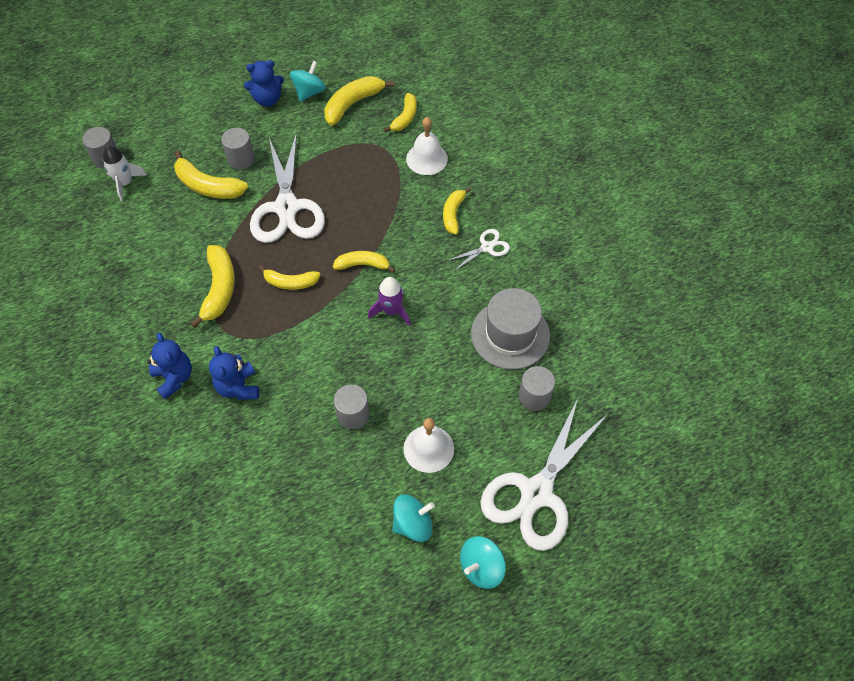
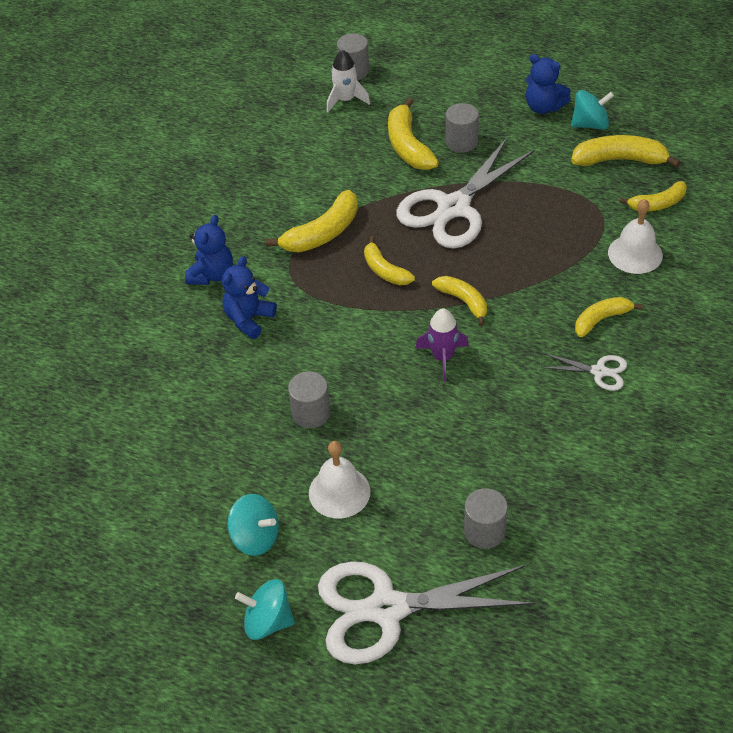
camera: 50 degrees right, 10 degrees down
grey hat [471,288,550,370] -> none

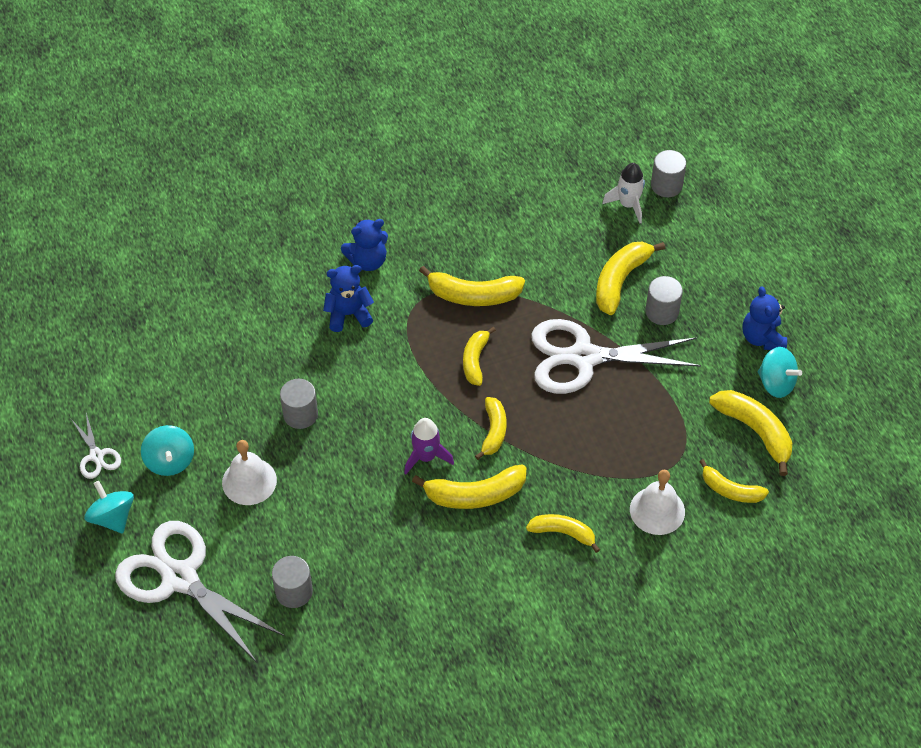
camera: 45 degrees right, 5 degrees up
white scissors [541,353,627,391] -> white scissors moved to [71,413,121,479]
none -> yellow banana [412,465,526,509]

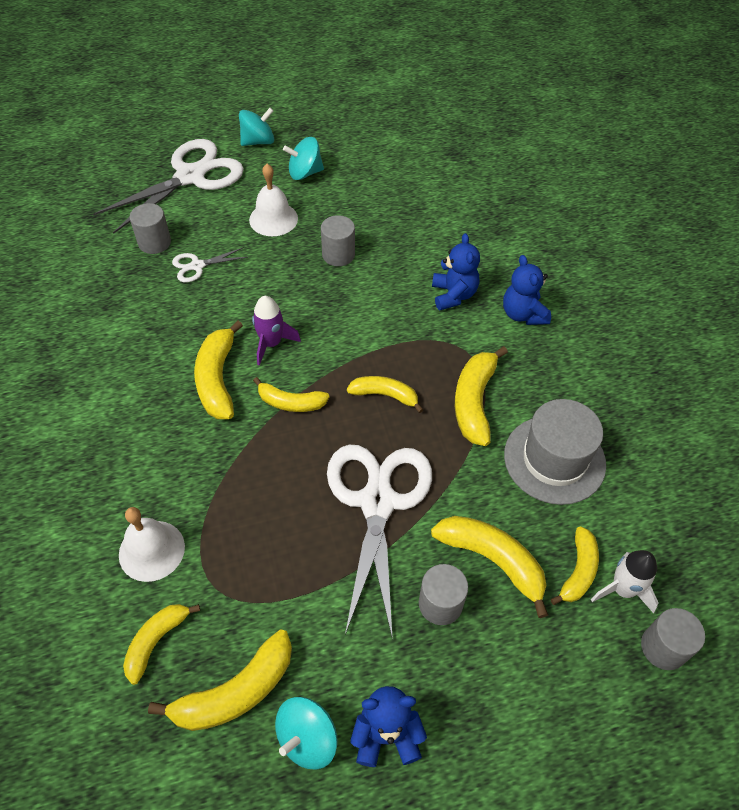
camera: 95 degrees right, 0 degrees up
white scissors [71,413,121,479] -> white scissors moved to [172,247,248,282]
yellow banana [526,514,600,553] -> yellow banana moved to [550,526,599,605]
none -> grey hat [504,399,606,505]

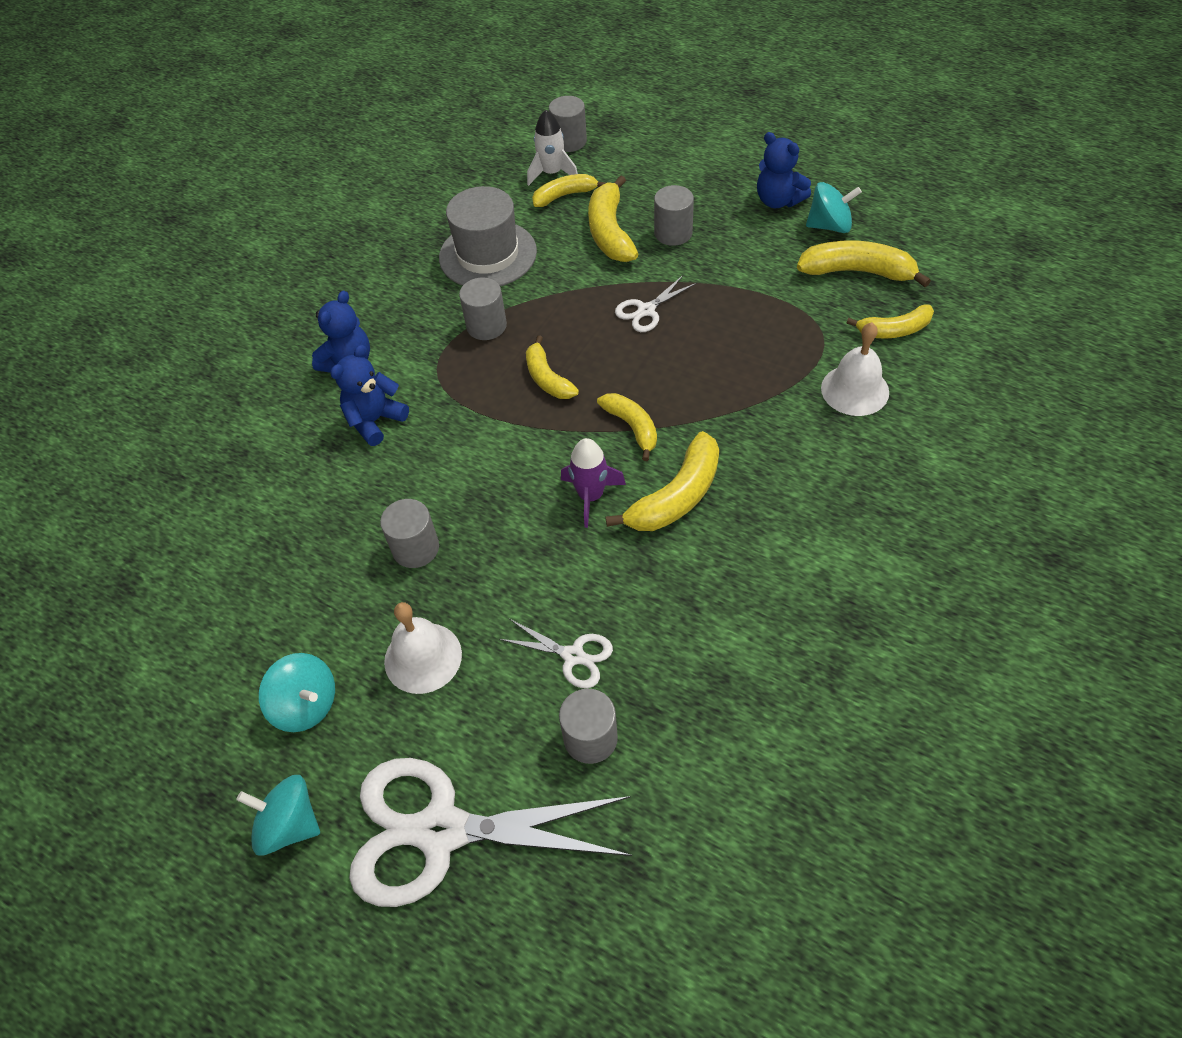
camera: 130 degrees left, 0 degrees up
white scissors [327,445,432,640] -> white scissors [615,275,697,332], size x0.45
yellow banana [455,346,508,446] -> grey cylinder [459,278,507,340]

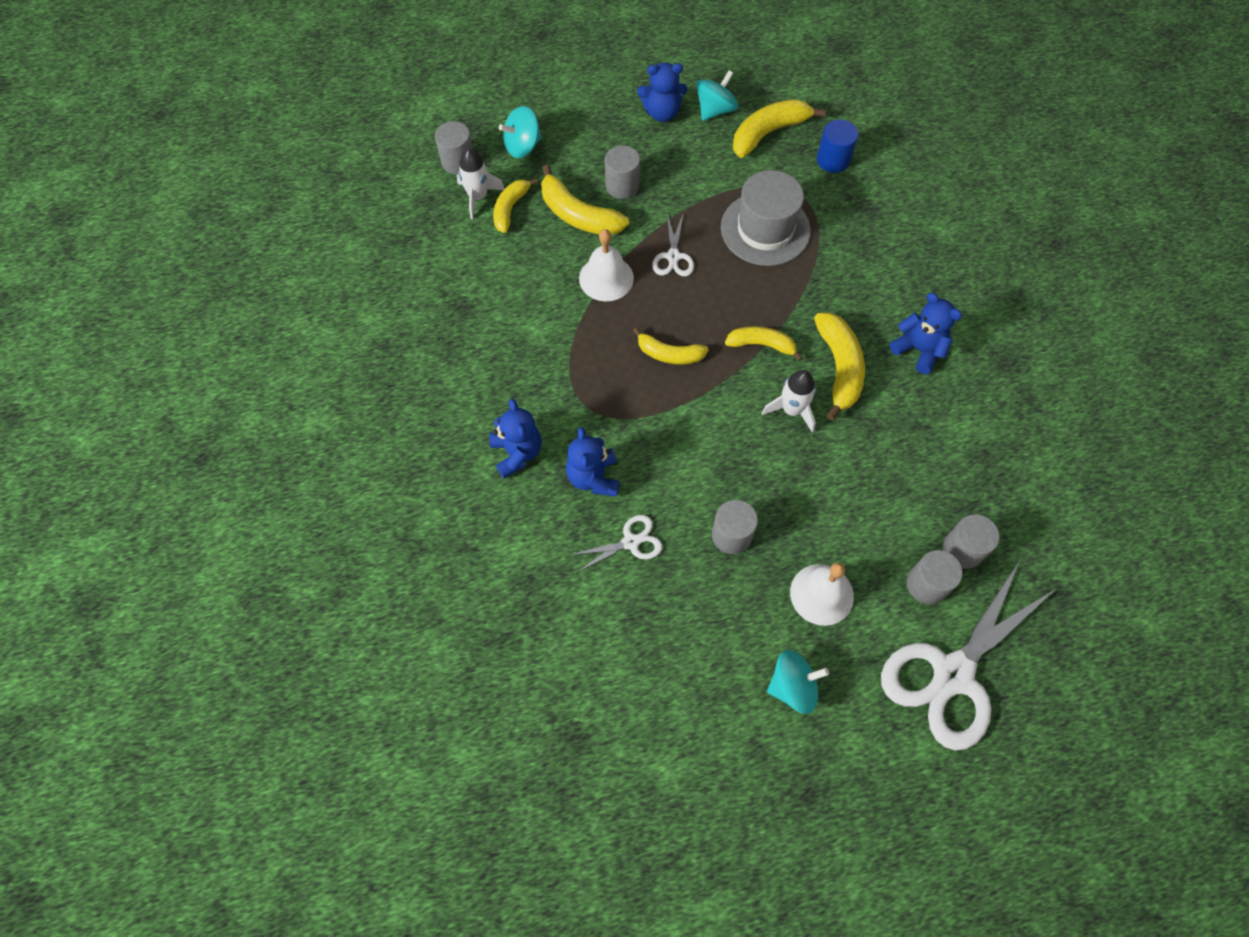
camera: 50 degrees left, 10 degrees up
turquoise spinning top [236,775,320,856] -> turquoise spinning top moved to [499,106,542,158]
grey hat [439,186,537,286] -> grey hat moved to [721,170,811,266]
grey cylinder [459,278,507,340] -> grey cylinder moved to [907,550,963,604]
white scissors [499,619,613,688] -> white scissors moved to [570,515,662,572]
purple rocket [561,438,626,528] -> white rocket [762,370,816,433]
white bell [821,322,889,416] -> white bell moved to [579,229,634,301]
yellow banana [847,305,934,338] -> blue cylinder [817,119,858,173]
none -> blue teddy bear [890,293,962,374]

